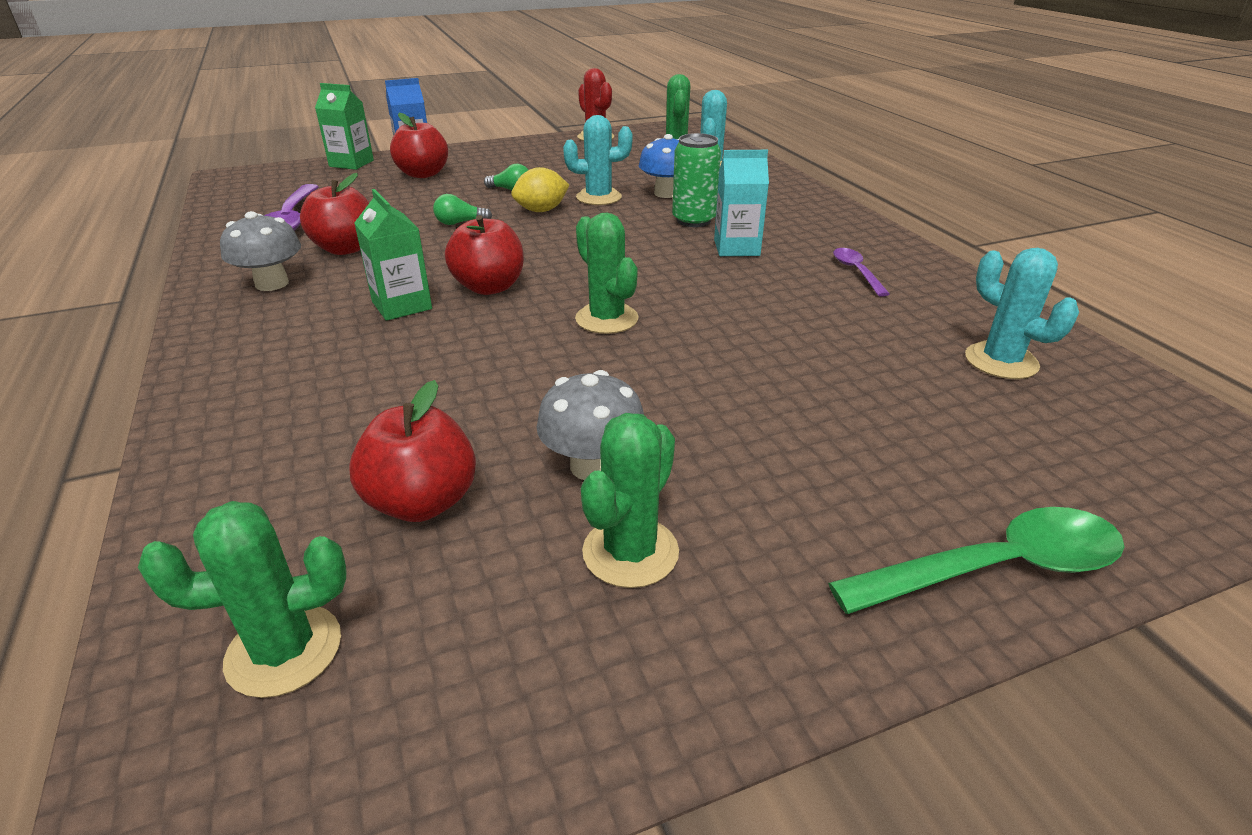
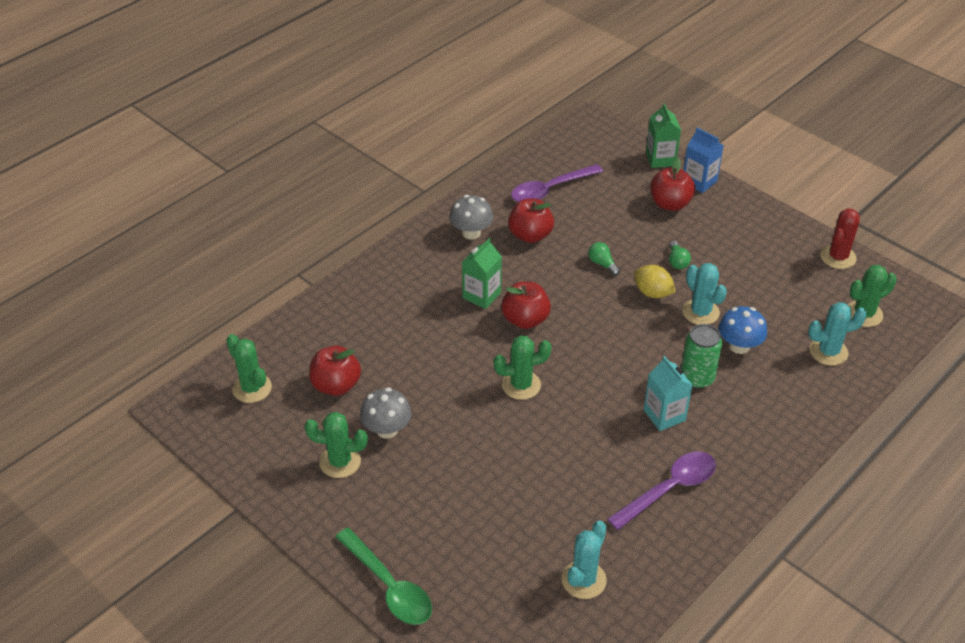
camera: 65 degrees right, 10 degrees up
green cactus [575,213,639,334] -> green cactus turned 45 degrees clockwise [494,335,551,400]
purple spoon [833,248,890,297] -> purple spoon [607,452,716,530], size x1.79

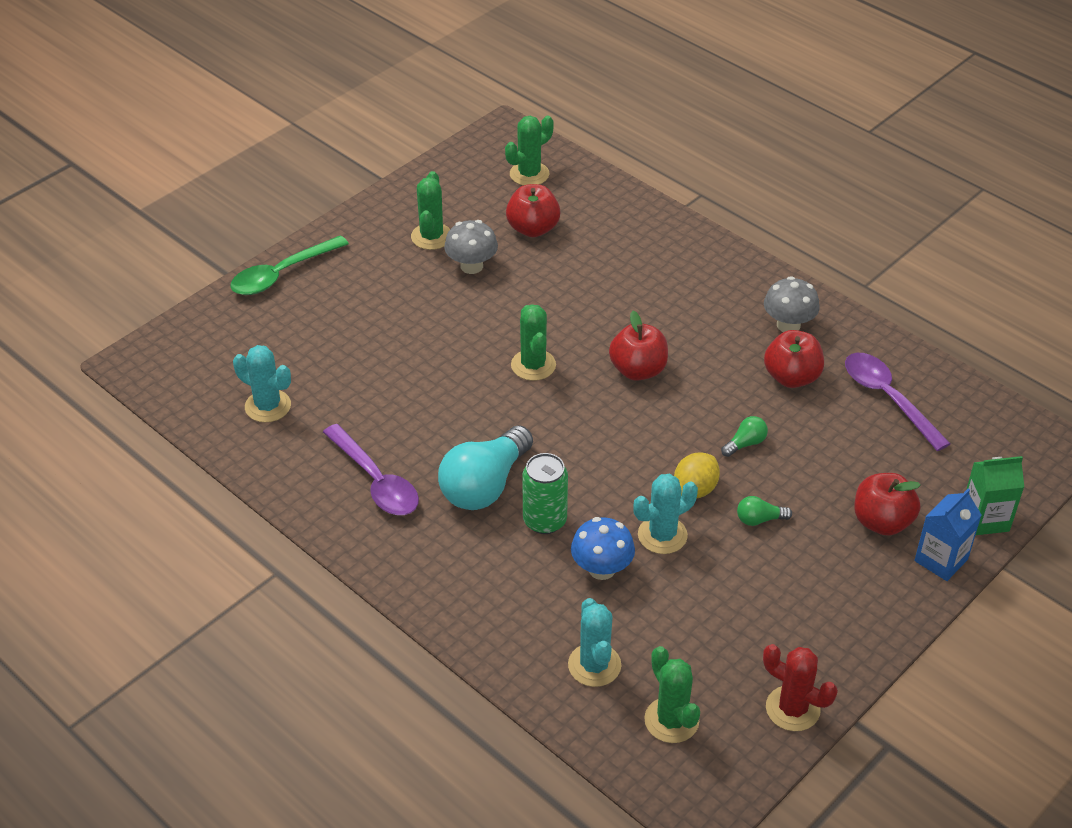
camera: 90 degrees right, 0 degrees up
green carton [462,238,502,309] -> none
turquoise carton [644,356,693,431] -> turquoise light bulb [438,425,533,510]

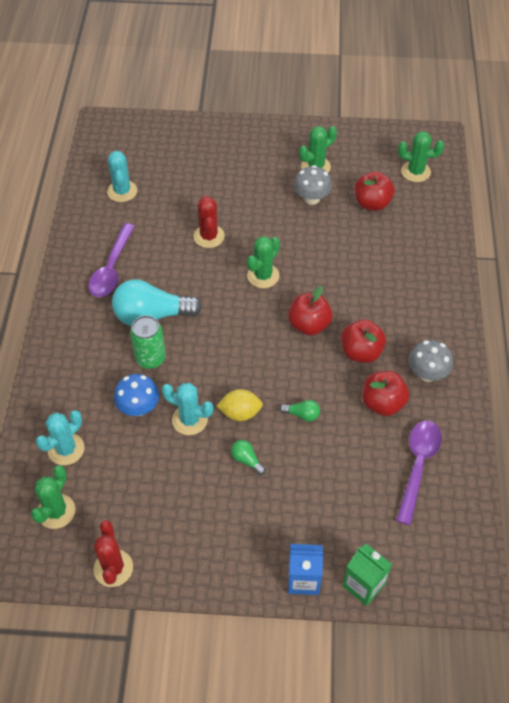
camera: 50 degrees right, 10 degrees up
green spoon [230,235,349,295] -> none
red apple [854,473,920,536] -> red apple moved to [341,319,386,363]
none -> red cactus [193,195,225,248]

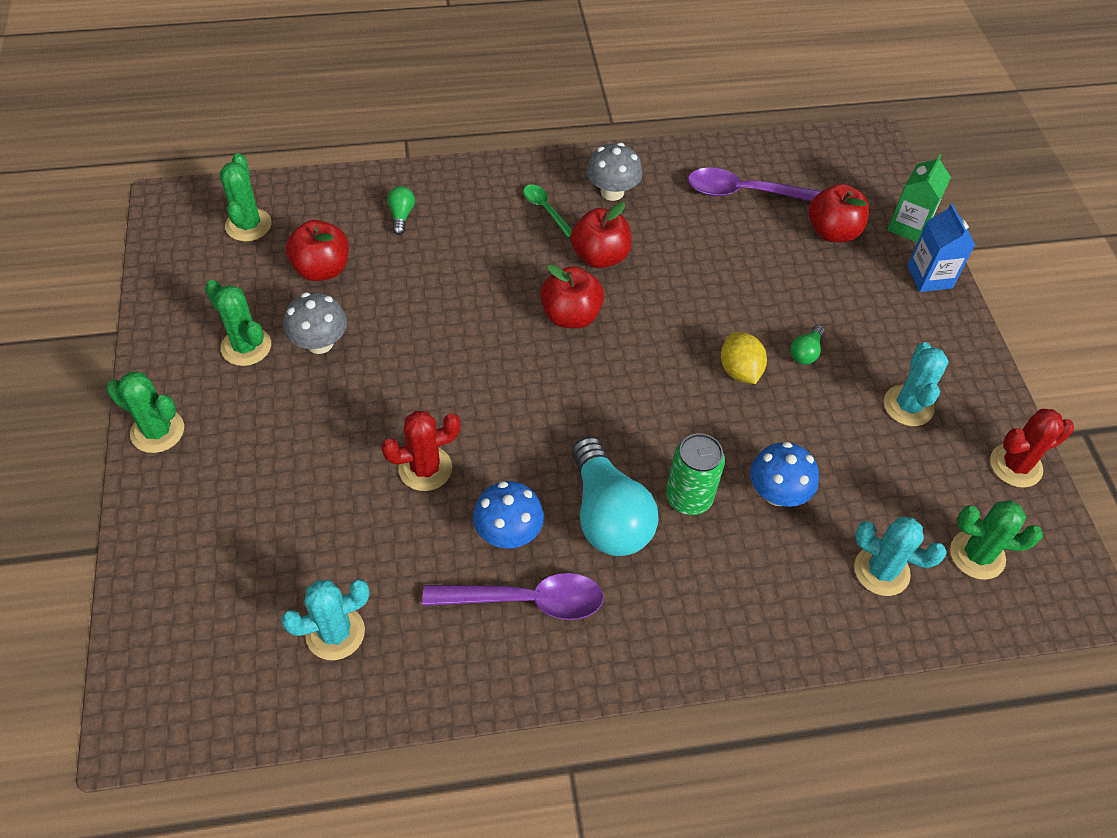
camera: 105 degrees left, 0 degrees up
turquoise cactus [162,383,213,435] -> turquoise cactus moved to [884,342,948,426]
green cactus [247,236,280,288] -> green cactus moved to [106,372,184,453]
green light bulb [279,400,320,422] -> green light bulb moved to [387,186,415,235]
red apple [362,371,409,416] -> red apple moved to [809,184,869,242]
none -> blue mushroom [473,481,544,548]
none -> green spoon [523,185,572,238]

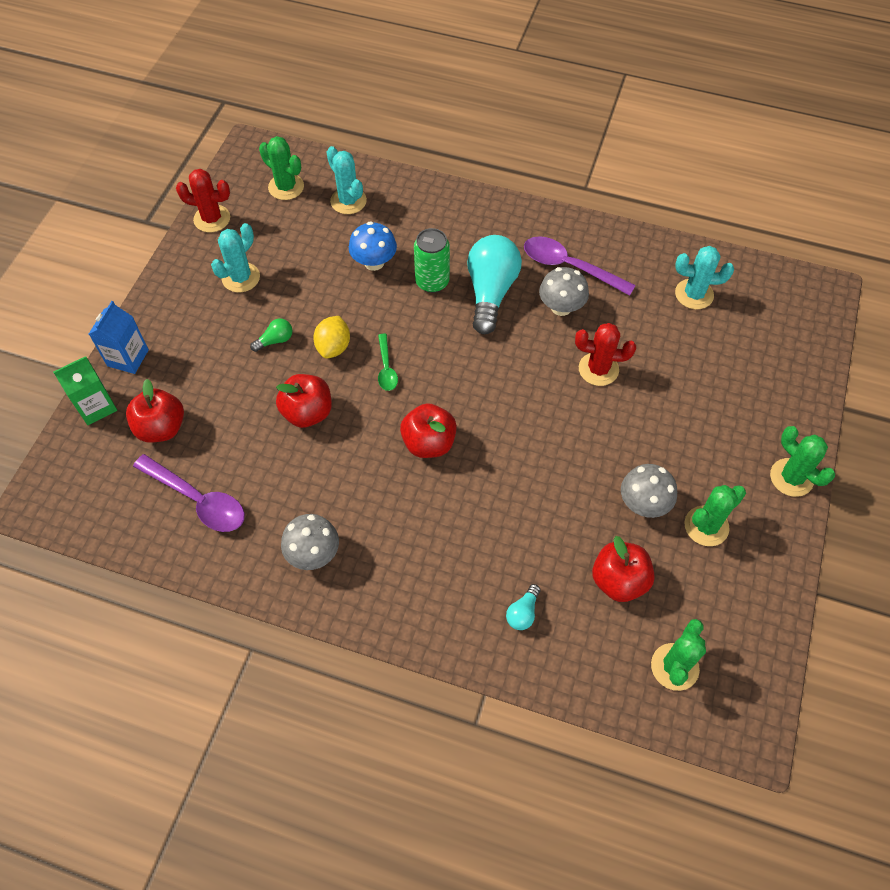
camera: 150 degrees left, 5 degrees up
green cactus [205,280,271,366] -> green cactus turned 75 degrees clockwise [685,485,746,546]
green light bulb [387,186,415,235] -> turquoise light bulb [506,584,540,630]
blue mushroom [473,481,544,548] -> grey mushroom [539,267,589,316]
green spoon [523,185,572,238] -> green spoon moved to [378,334,398,391]
red apple [570,202,631,268] -> red apple moved to [276,374,332,428]

